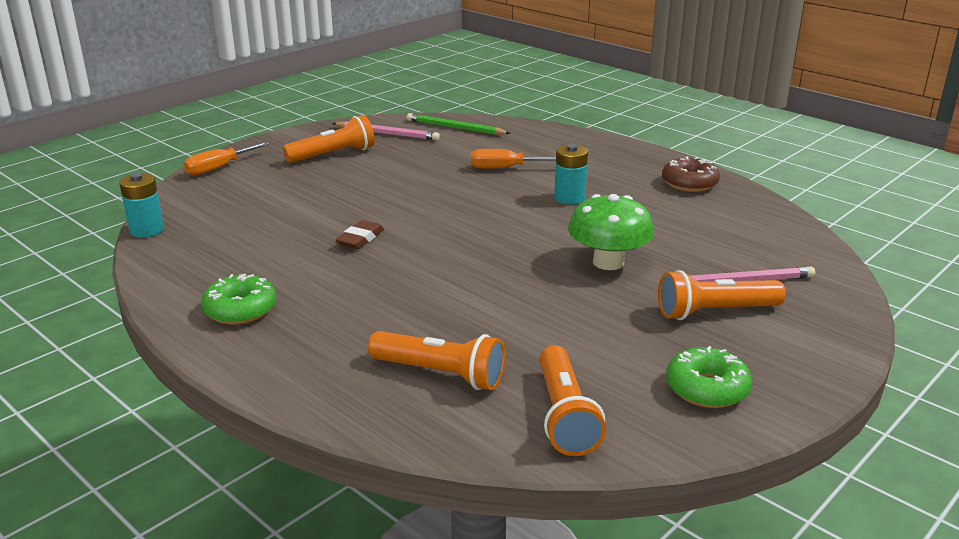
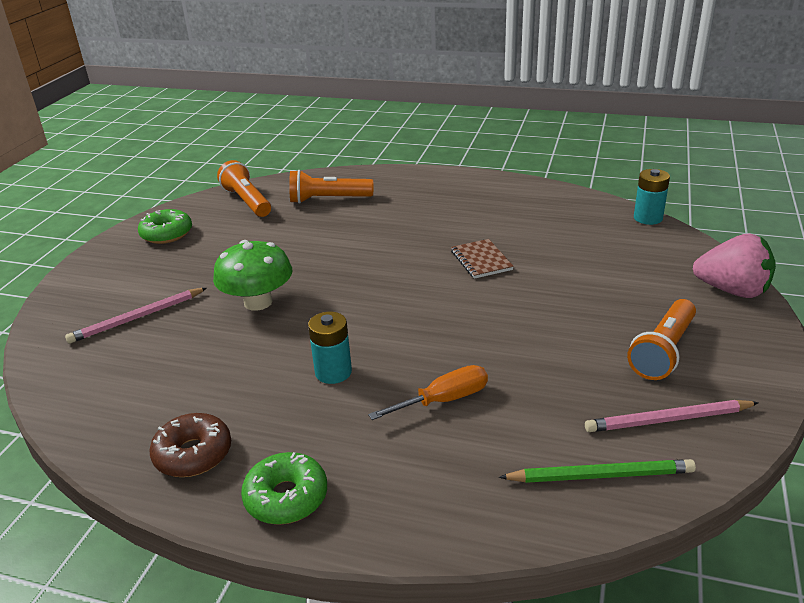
camera: 155 degrees right, 5 degrees up
orange screwdriver [184,142,270,176] -> pink strawberry [693,233,776,298]
green donut [201,274,276,325] -> green donut moved to [241,452,327,525]
brown eraser [335,220,384,249] -> brown notebook [451,239,514,279]
orange flashlight [658,270,786,320] -> none

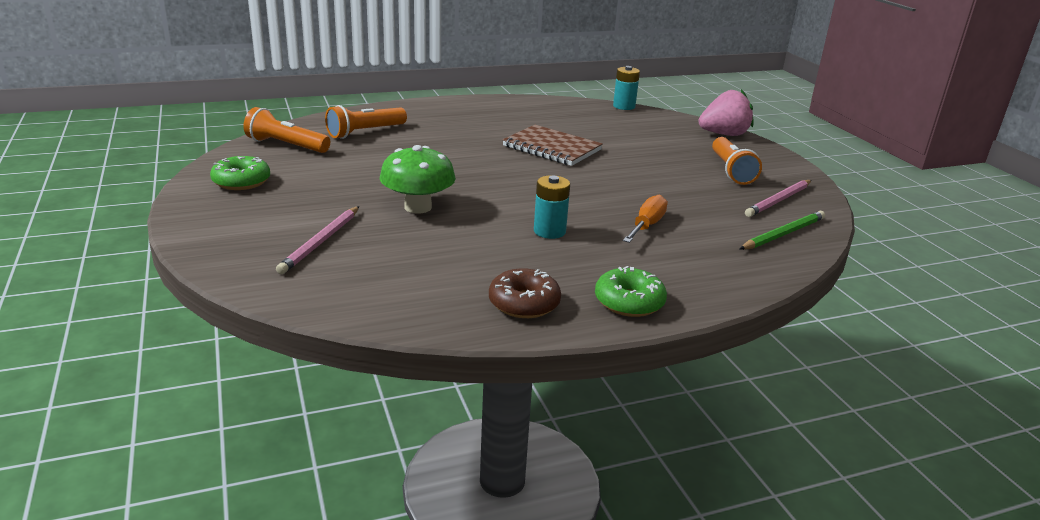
camera: 40 degrees left, 5 degrees down
brown notebook [451,239,514,279] -> brown notebook [502,125,603,166], size x1.64

